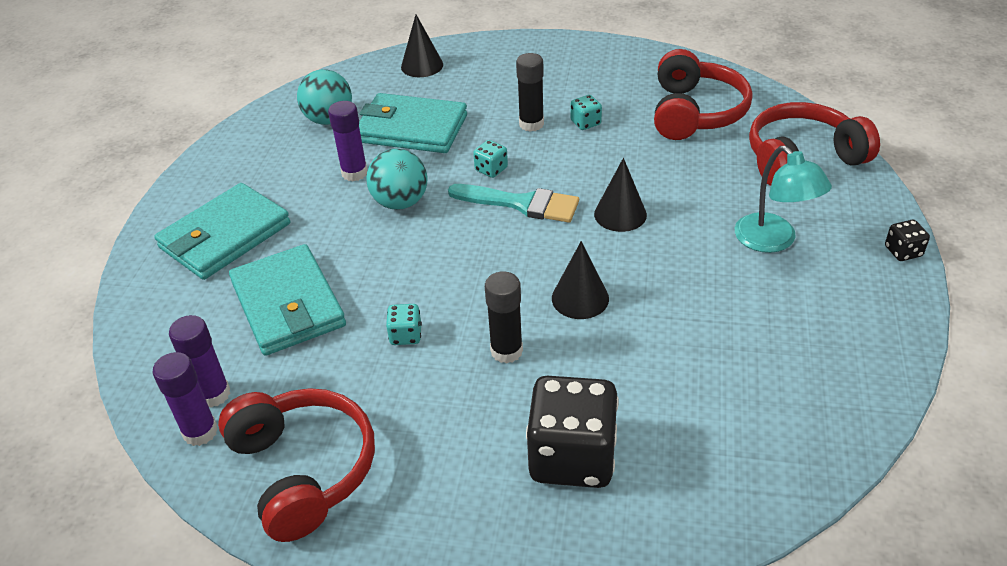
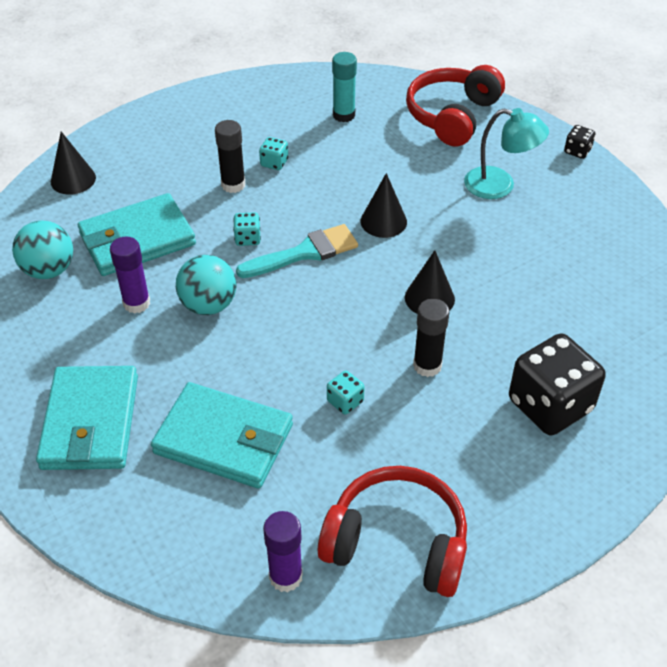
camera: 45 degrees left, 5 degrees up
purple glue stick [169,315,231,408] -> none
red headphones [654,49,752,140] -> turquoise glue stick [332,52,357,122]

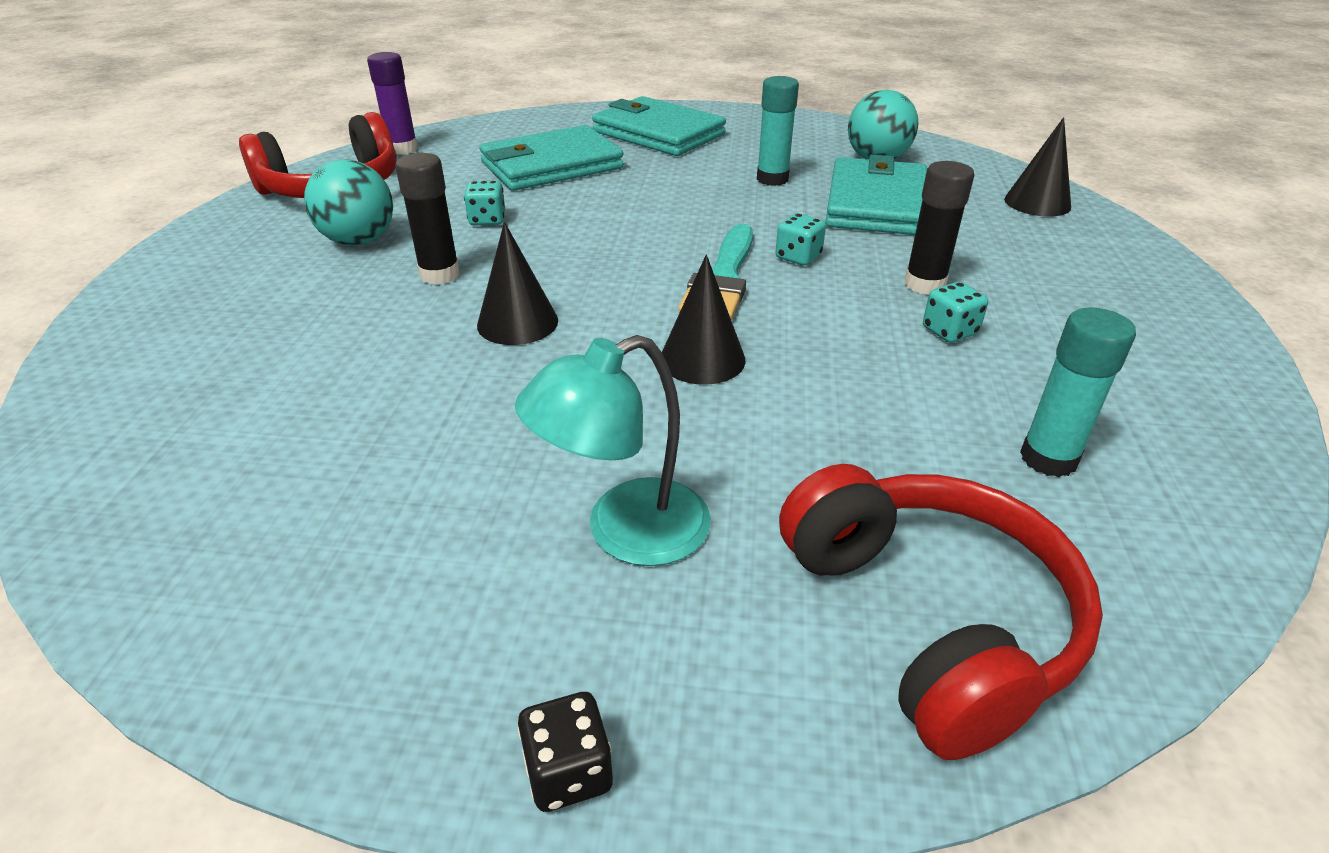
camera: 130 degrees right, 10 degrees down
purple glue stick [110,237,150,314] -> turquoise glue stick [757,76,799,186]
turquoise ball [176,255,236,315] -> turquoise ball moved to [304,159,393,246]
black dice [509,333,606,435] -> none

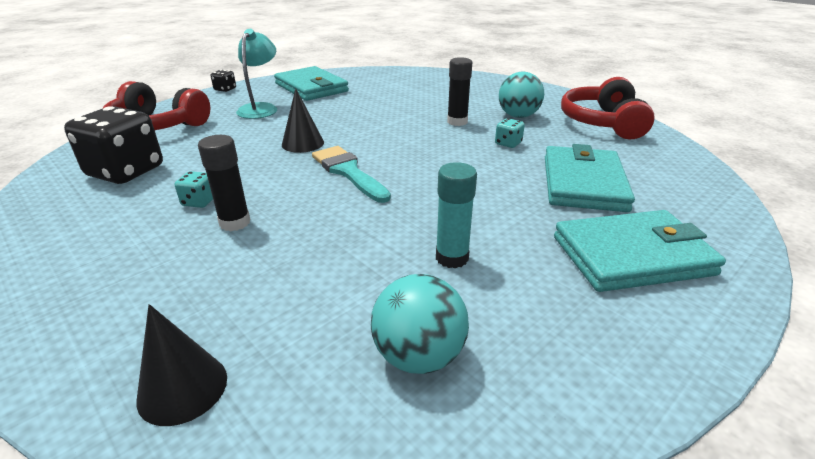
camera: 130 degrees right, 5 degrees down
purple glue stick [367,52,418,154] -> none
black cone [477,222,558,345] -> none
turquoise dice [776,213,826,266] -> none
turquoise wallet [826,154,927,235] -> turquoise wallet moved to [274,66,349,101]
turquoise glue stick [1020,307,1136,477] -> black dice [64,106,163,184]

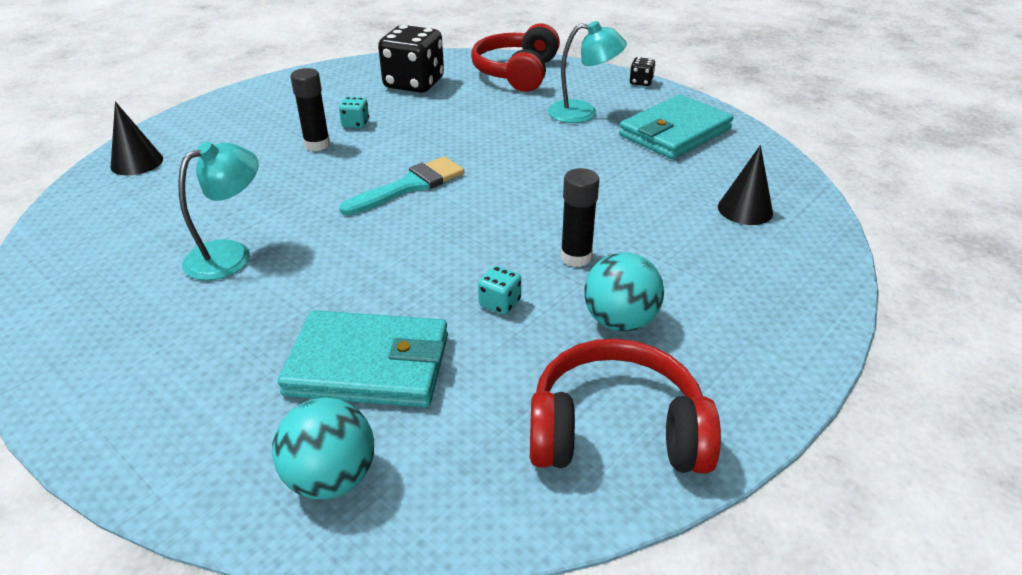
camera: 85 degrees right, 5 degrees up
black cone [282,88,324,153] -> black cone moved to [718,145,773,225]
turquoise ball [371,274,469,374] -> turquoise ball moved to [272,397,374,499]
turquoise glue stick [436,162,477,268] -> turquoise lamp [178,141,259,281]
turquoise wallet [554,210,726,292] -> none

